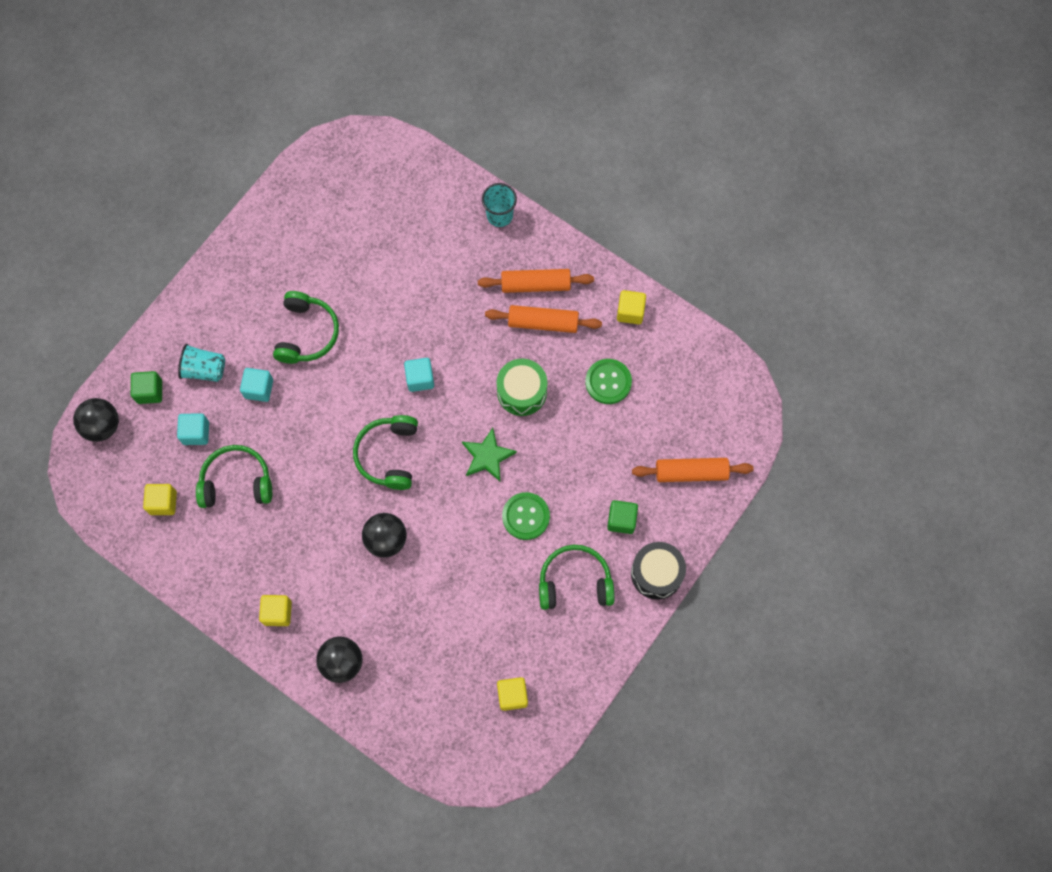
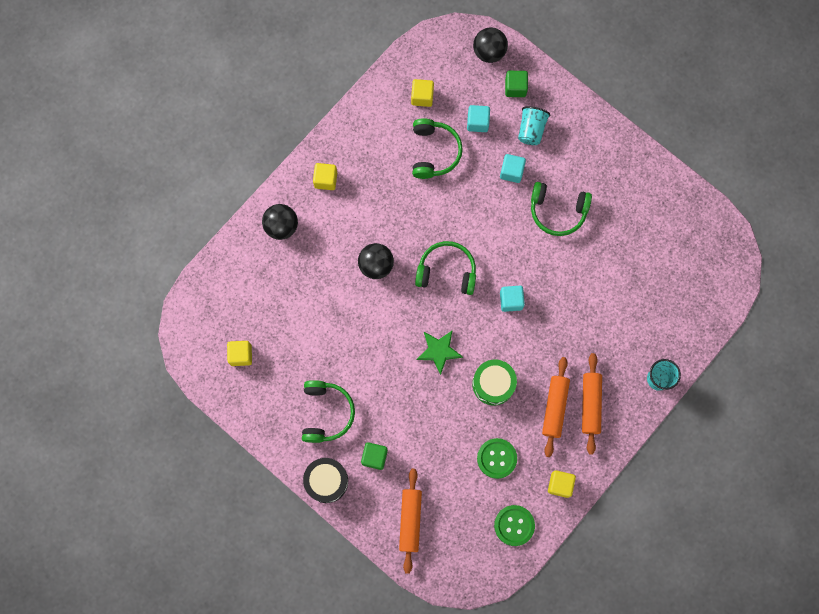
camera: 95 degrees right, 5 degrees up
green button [502,492,550,540] -> green button moved to [494,505,535,546]

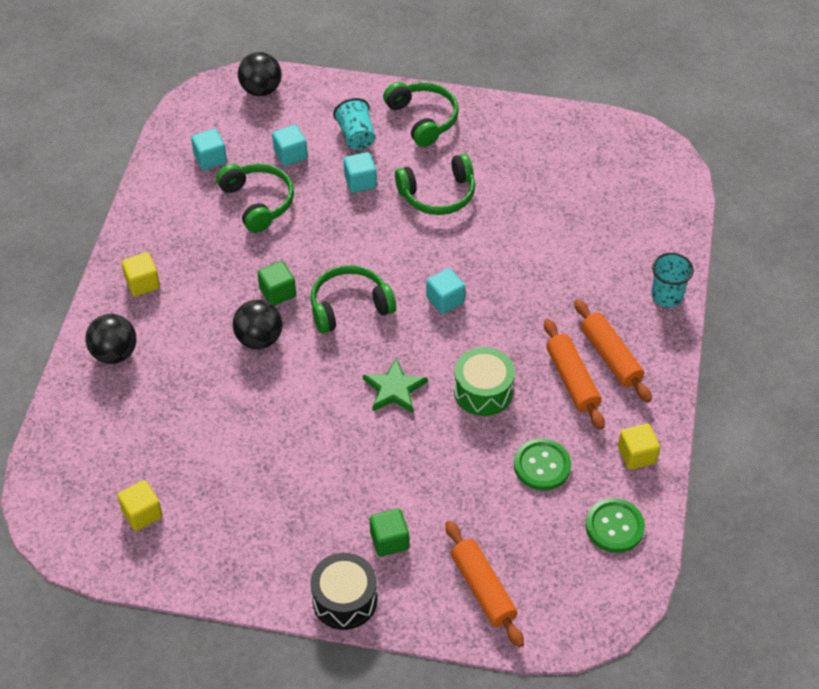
camera: 30 degrees left, 25 degrees down
green headphones [302,380,355,443] -> green headphones moved to [383,82,459,147]
yellow cube [411,79,434,107] -> turquoise cube [191,129,227,170]
green cube [505,71,528,97] -> green cube moved to [257,261,296,306]

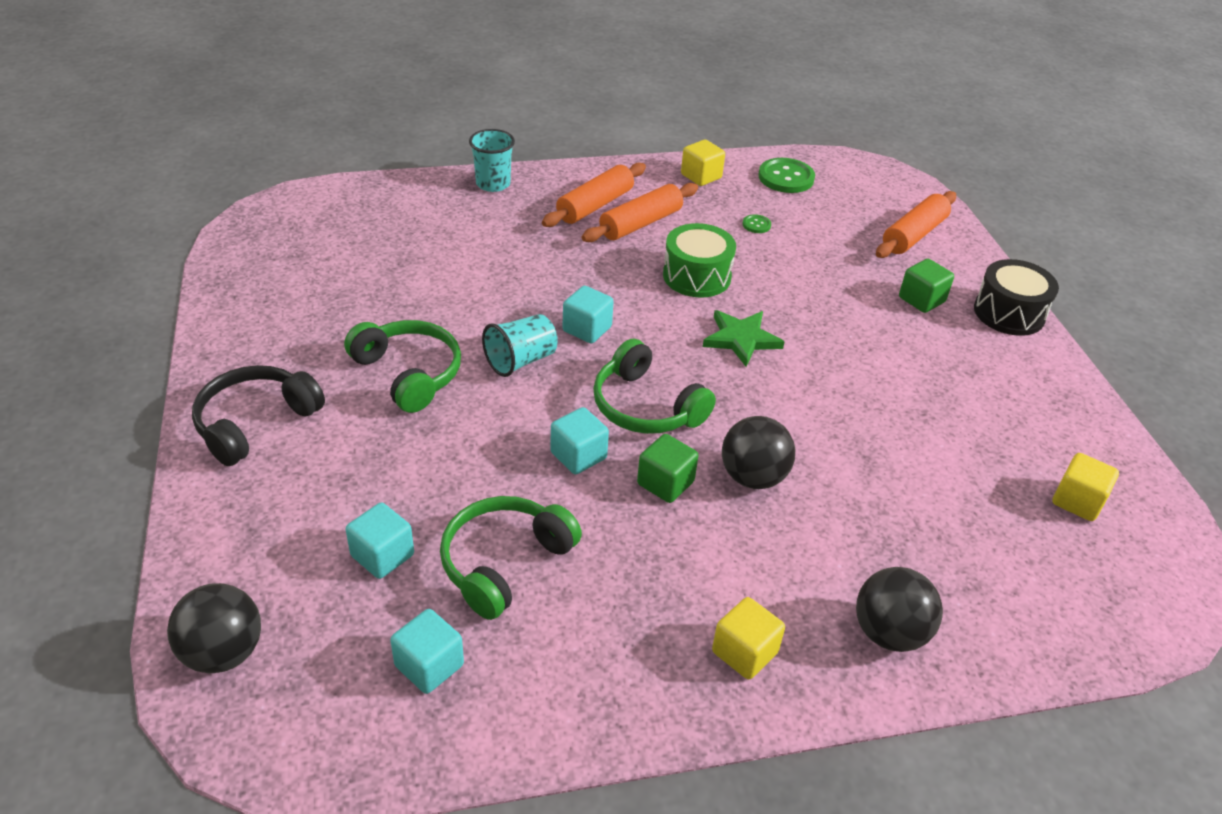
camera: 115 degrees left, 10 degrees down
turquoise cup [333,98,375,150] -> turquoise cup moved to [482,314,558,377]
turquoise cube [344,152,377,193] -> turquoise cube moved to [550,407,609,474]
green headphones [383,82,459,147] -> black headphones [192,365,325,466]
green button [514,439,571,490] -> green button [743,214,771,233], size x0.48

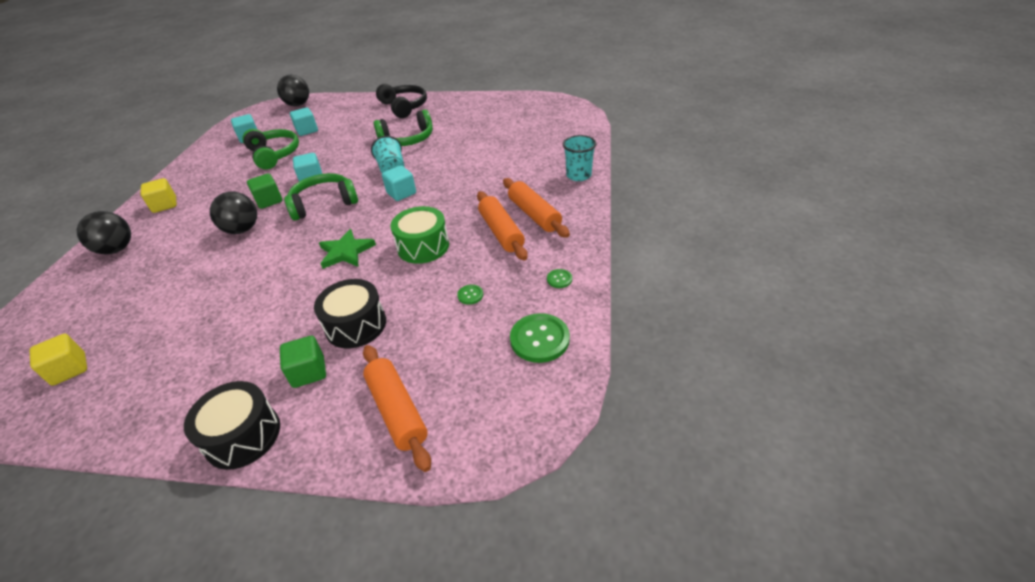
camera: 115 degrees right, 0 degrees up
yellow cube [681,140,725,186] -> green button [547,269,572,288]
none -> black drum [314,279,386,349]

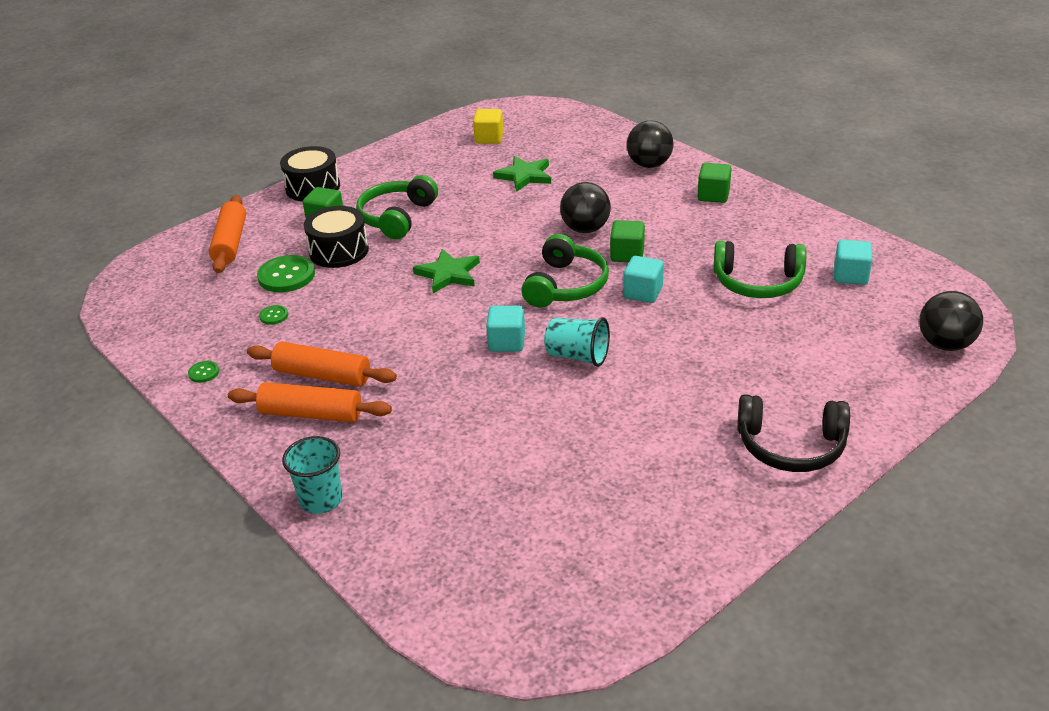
camera: 130 degrees right, 5 degrees down
yellow cube [141,178,177,213] -> green cube [697,163,731,203]
turquoise cube [290,107,318,136] -> none
orange rolling pin [363,345,431,472] -> orange rolling pin turned 75 degrees clockwise [209,195,246,273]
green headphones [374,109,433,146] -> green headphones moved to [356,175,438,239]
green drum [391,206,449,264] -> none
green button [510,313,570,363] -> green button moved to [257,255,315,292]
none -> green star [493,156,551,192]

